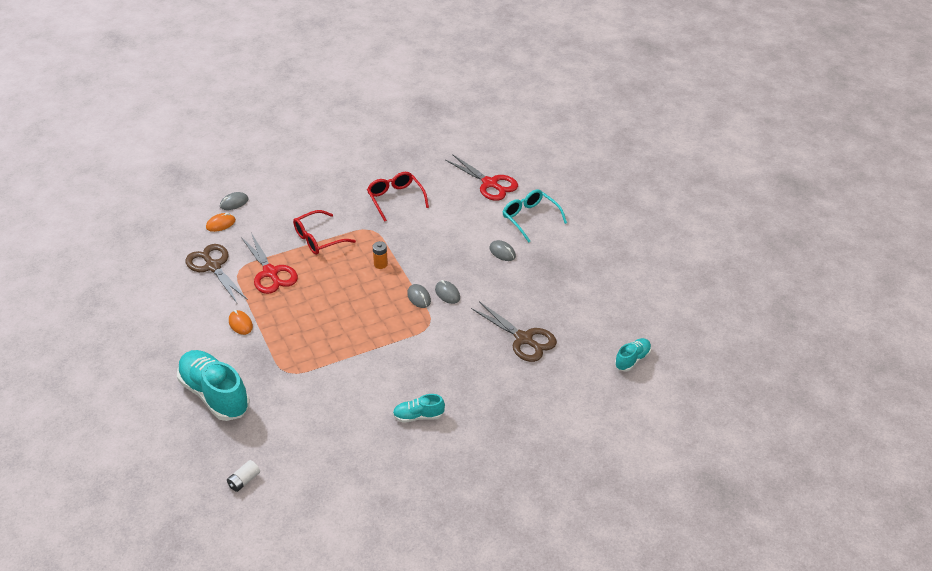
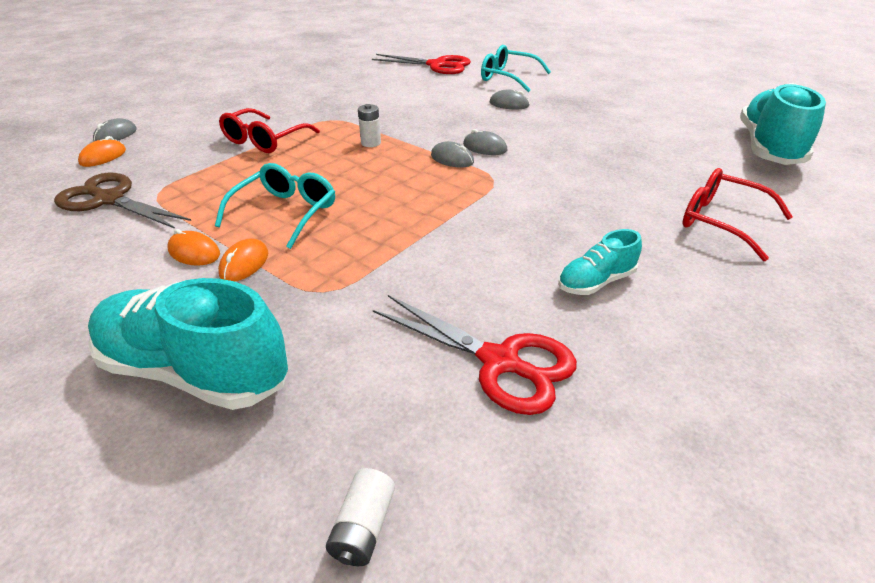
camera: 25 degrees left, 5 degrees down
red scissors [241,233,298,294] -> red scissors moved to [373,295,577,415]
red glasses [367,172,429,222] -> red glasses moved to [682,168,793,261]
orange battery [373,241,388,269] -> white battery [358,104,381,147]
brown scissors [471,301,557,362] -> none
turquoise shoe [615,338,651,372] -> turquoise shoe [740,83,826,165], size x1.99
none -> turquoise glasses [215,163,335,249]
none -> orange mouse [218,238,268,281]

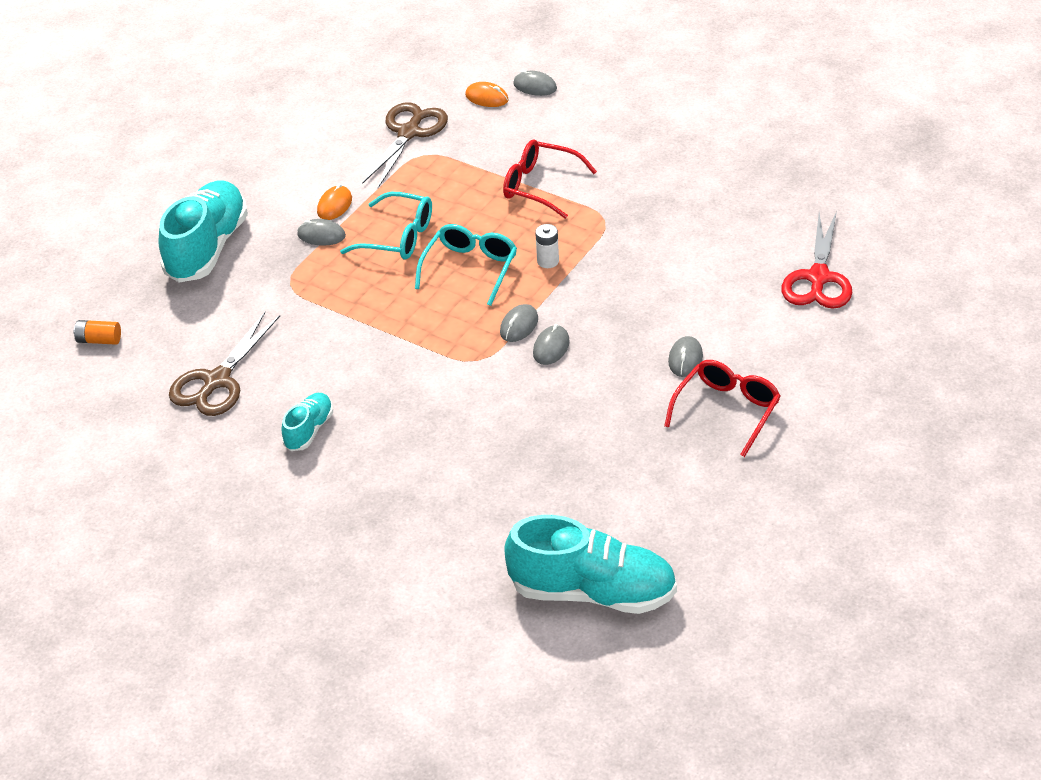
camera: 85 degrees right, 5 degrees up
orange mouse [218,238,268,281] -> grey mouse [297,219,346,246]
white battery [326,468,395,566] -> orange battery [74,320,121,345]
red scissors [373,295,577,415] -> brown scissors [169,312,280,416]
turquoise glasses [481,45,551,92] -> turquoise glasses moved to [415,224,517,306]
turquoise shoe [558,229,642,295] -> turquoise shoe turned 60 degrees clockwise [281,393,333,451]
red glasses [682,168,793,261] -> red glasses moved to [664,360,781,457]

